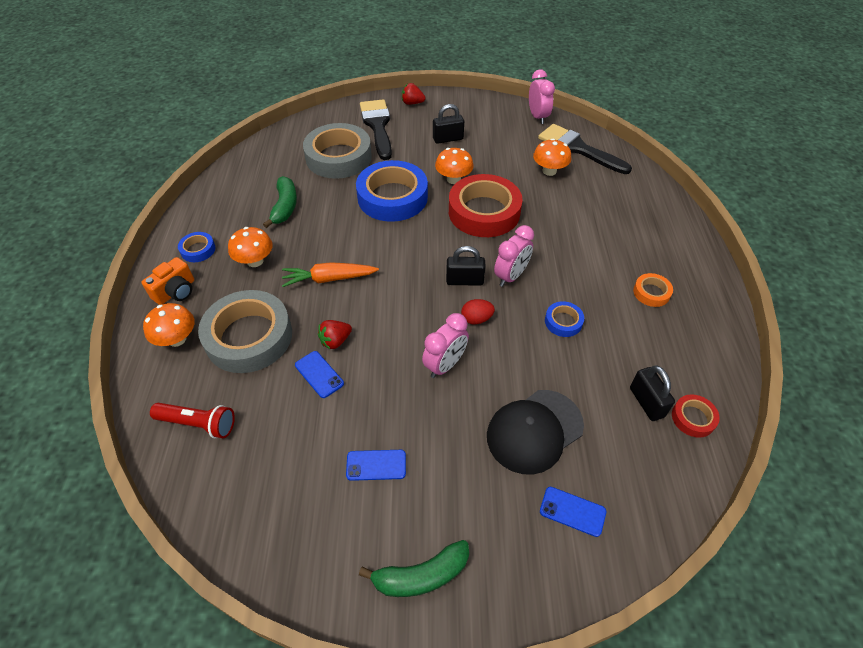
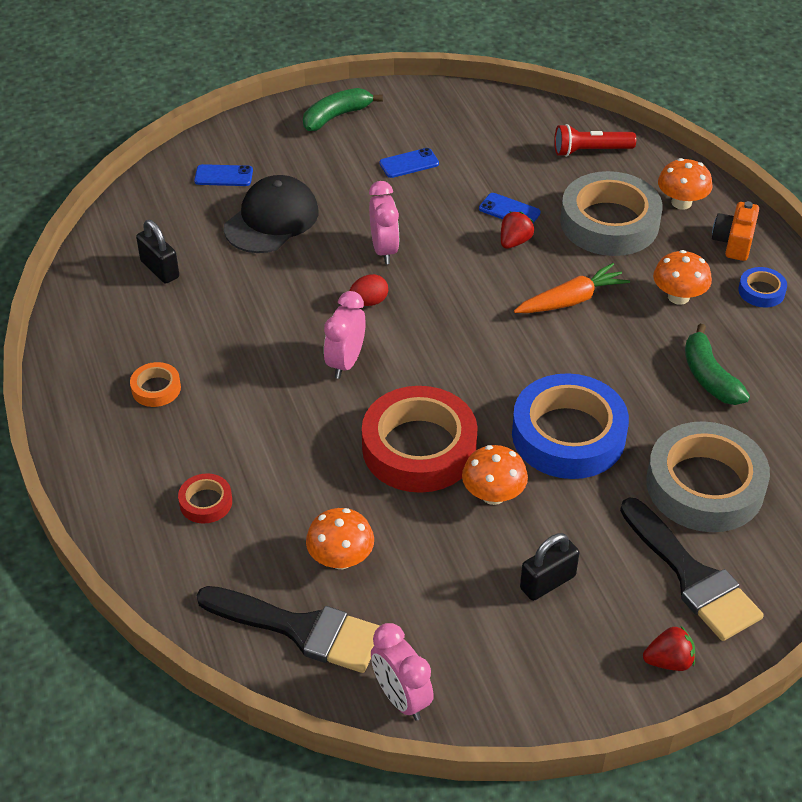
camera: 160 degrees right, 5 degrees down
pink clock [422,313,469,378] -> pink clock turned 150 degrees clockwise [369,181,399,264]
black padlock [446,246,486,286] -> none
blue tape [545,301,584,337] -> none
red tape [672,394,720,438] -> red tape moved to [178,473,232,524]

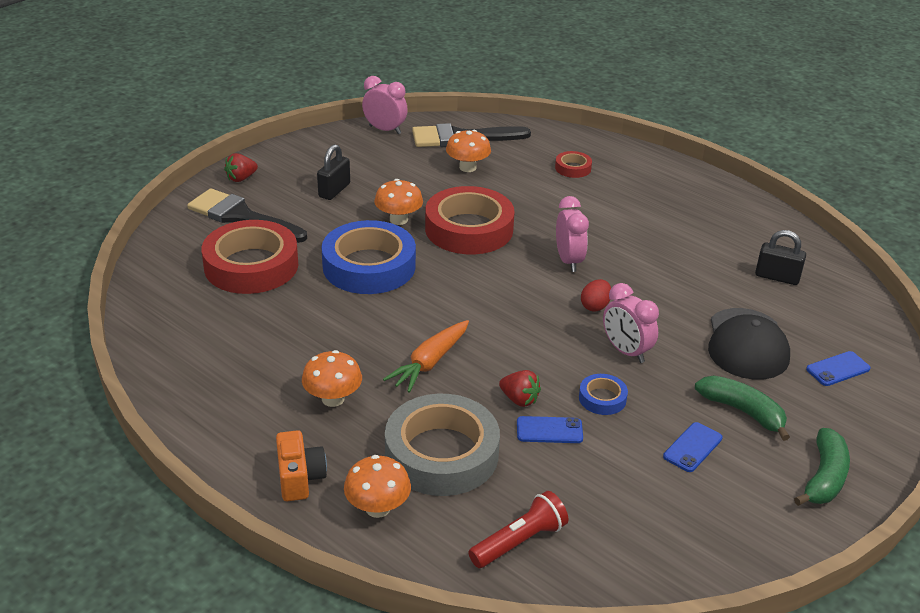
camera: 150 degrees right, 10 degrees down
orange tape [130,362,181,407] -> none
red strawberry [501,212,535,249] -> red strawberry turned 60 degrees counterclockwise [499,370,541,407]
grey tape [646,421,770,532] -> red tape [202,220,298,294]
green banana [685,323,750,405] -> green banana moved to [695,376,790,441]
blue tape [738,267,787,308] -> blue tape moved to [579,374,628,415]

